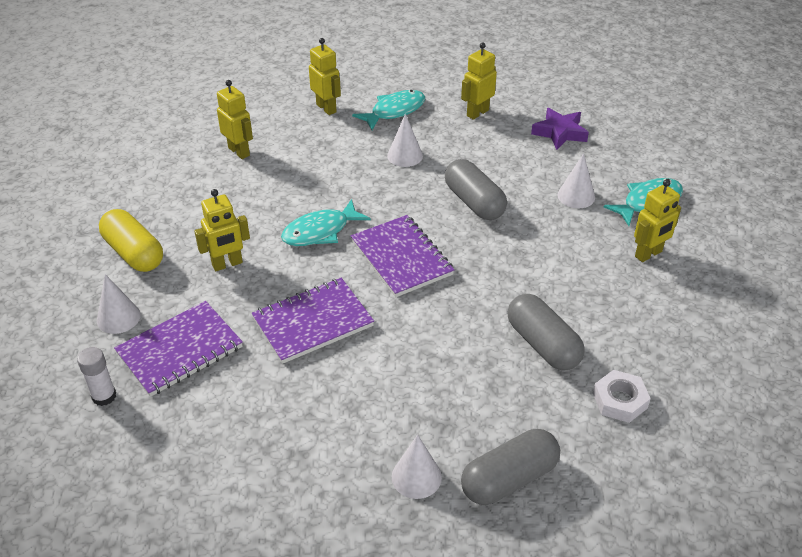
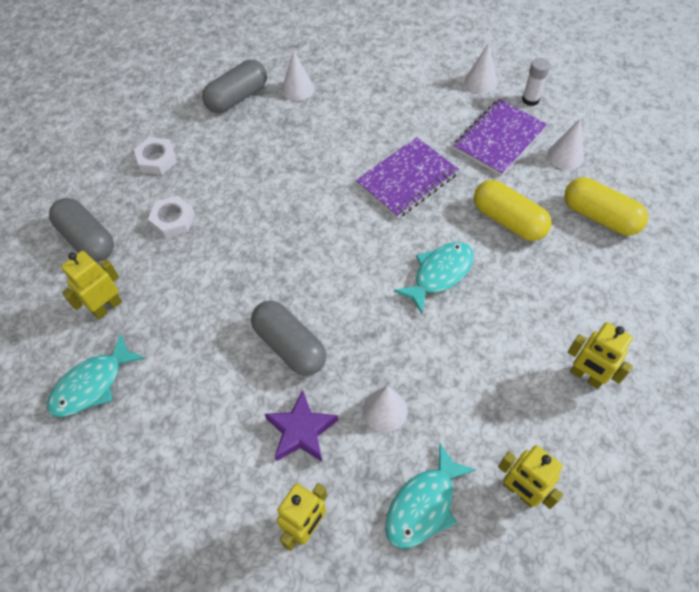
camera: 170 degrees right, 15 degrees up
yellow robot [194,189,250,271] -> yellow capsule [474,180,551,241]
purple notebook [351,215,454,297] -> none
grey capsule [507,294,585,370] -> grey capsule moved to [49,198,114,262]
purple star [531,108,589,150] -> purple star moved to [265,390,338,462]
white cone [557,153,595,208] -> white cone moved to [465,43,498,94]
none -> white nut [148,196,195,238]

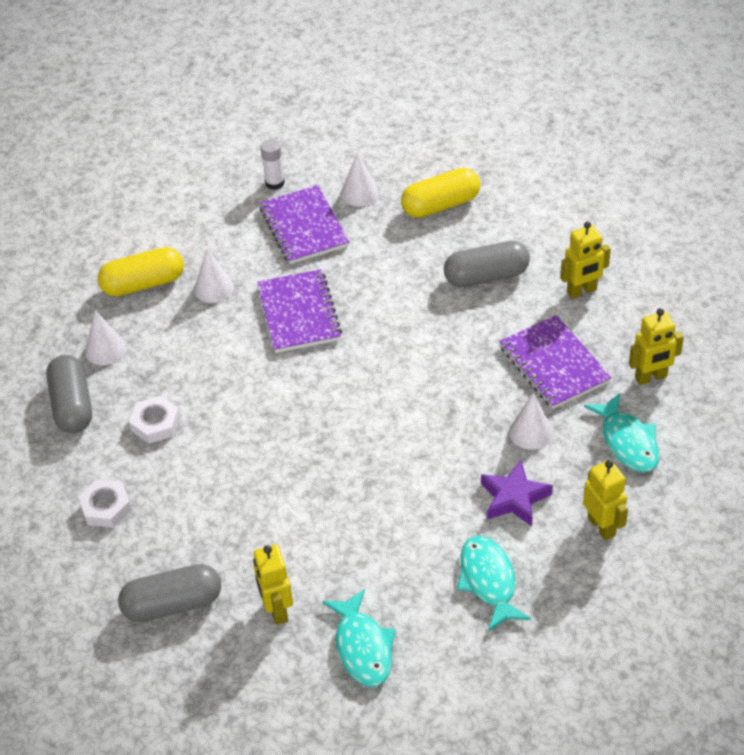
camera: 60 degrees left, 10 degrees down
white nut [148,196,195,238] -> white nut moved to [129,396,180,444]
grey capsule [251,301,326,376] -> grey capsule moved to [444,241,530,287]
turquoise fish [393,242,474,314] -> turquoise fish moved to [457,536,531,632]
white cone [465,43,498,94] -> white cone moved to [194,249,234,303]
yellow capsule [474,180,551,241] -> yellow capsule moved to [98,247,184,297]
none -> purple notebook [499,315,612,409]

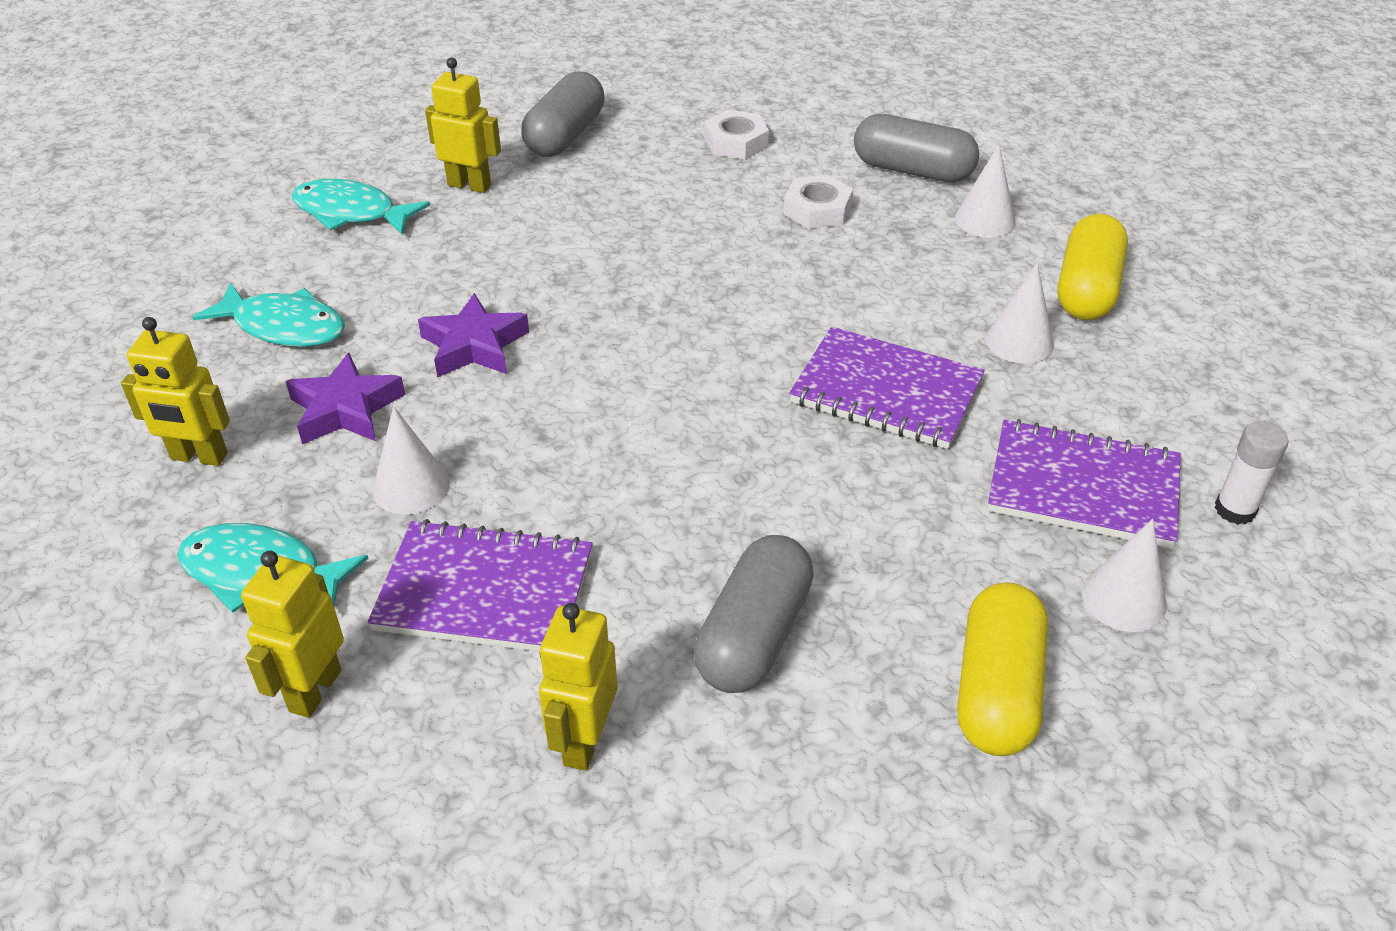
camera: 125 degrees right, 5 degrees down
none -> purple star [418,293,529,377]

